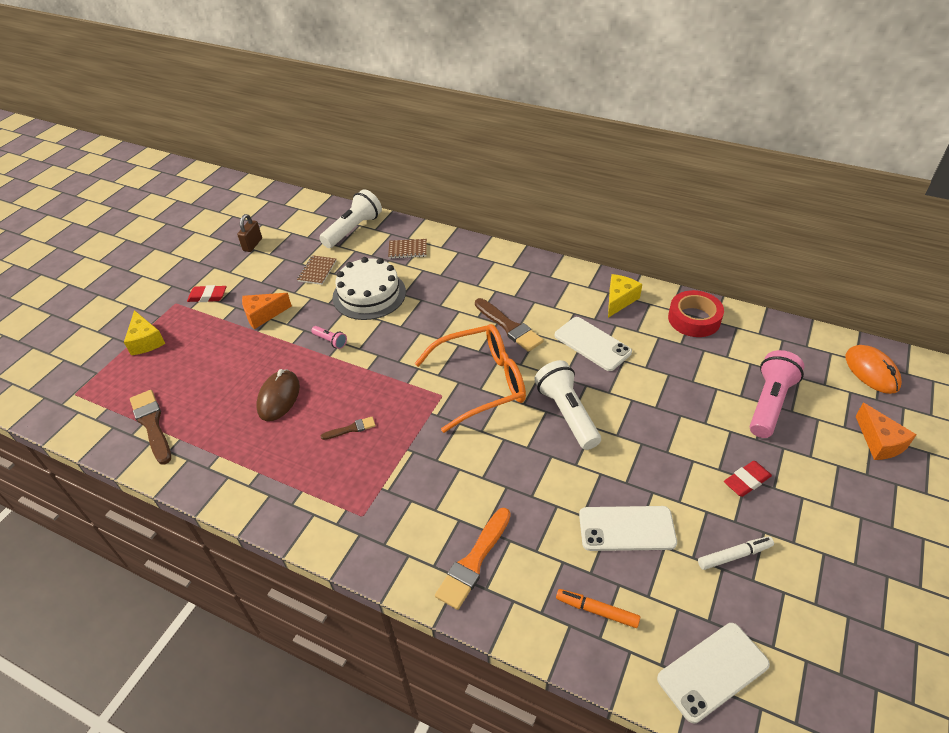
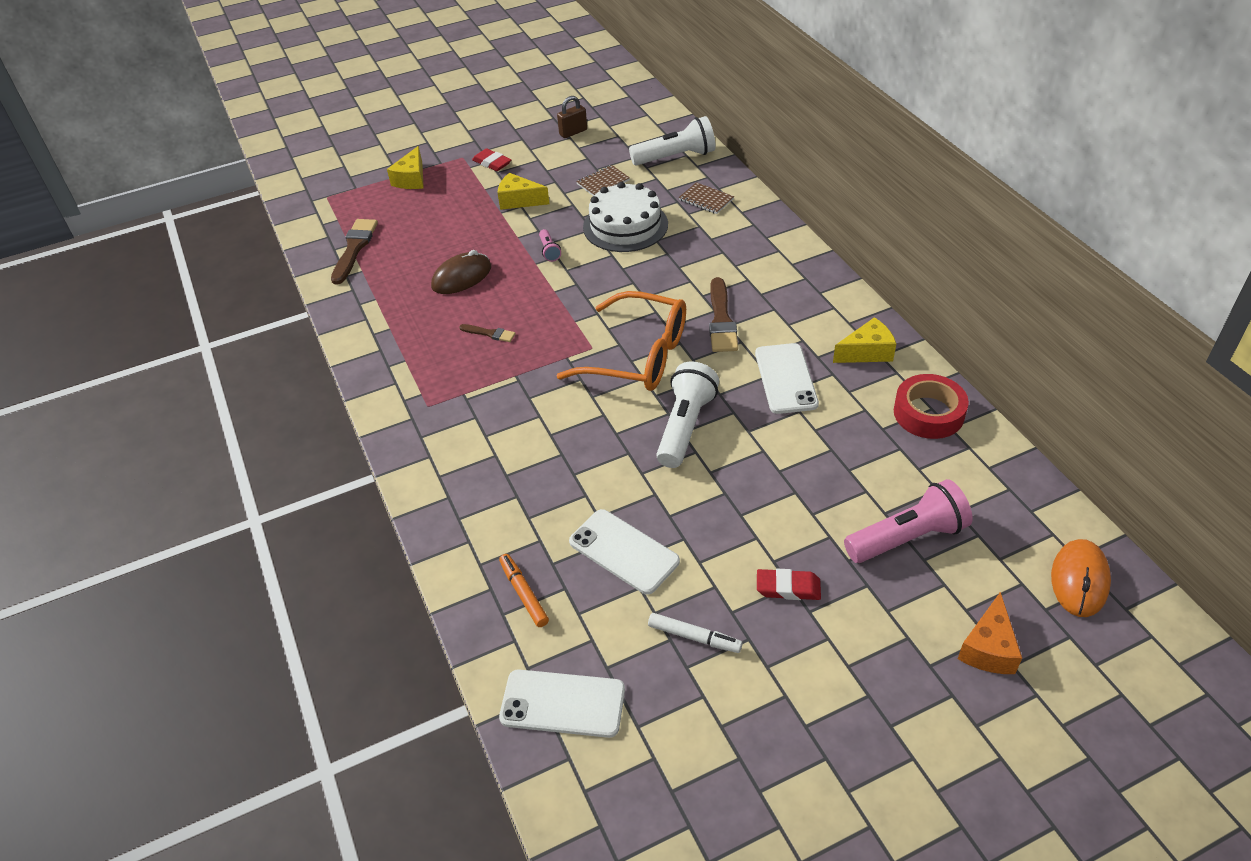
camera: 40 degrees right, 0 degrees up
orange cheese [242,293,292,329] -> yellow cheese [498,173,550,210]
orange brush [435,508,511,610] -> none

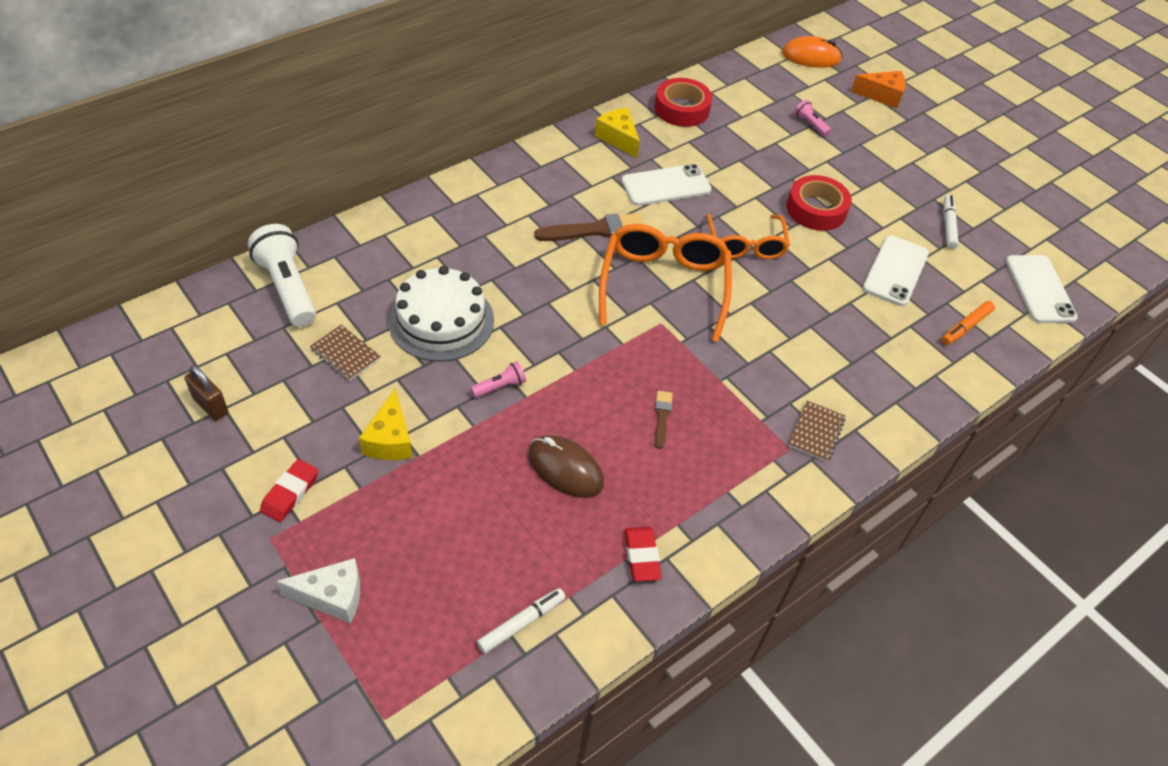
camera: 110 degrees left, 5 degrees up
brown brush [331,219,378,285] -> white marker [477,588,566,654]
yellow cheese [387,146,424,189] -> white cheese [276,558,360,624]
white flashlight [656,361,719,468] -> orange glasses [706,213,790,259]
brown notebook [679,182,734,214] -> brown notebook moved to [788,401,846,462]
red eraser [757,569,821,600] -> red eraser moved to [625,527,662,581]
pink flashlight [844,479,973,563] -> pink flashlight [794,100,831,136], size x0.47
none -> red tape [787,175,852,231]

